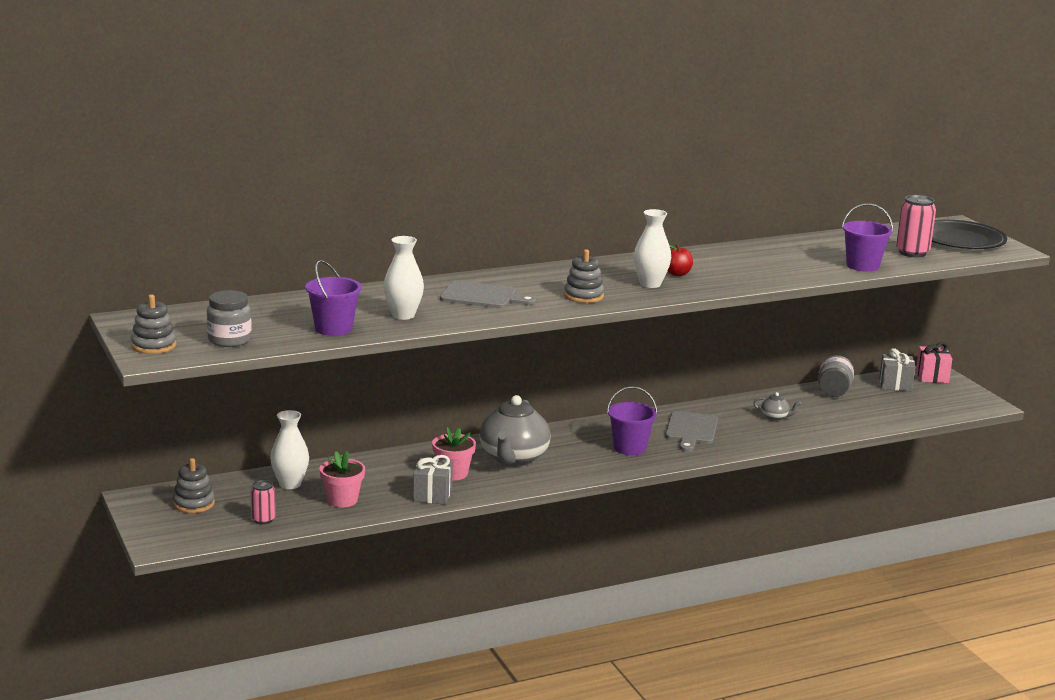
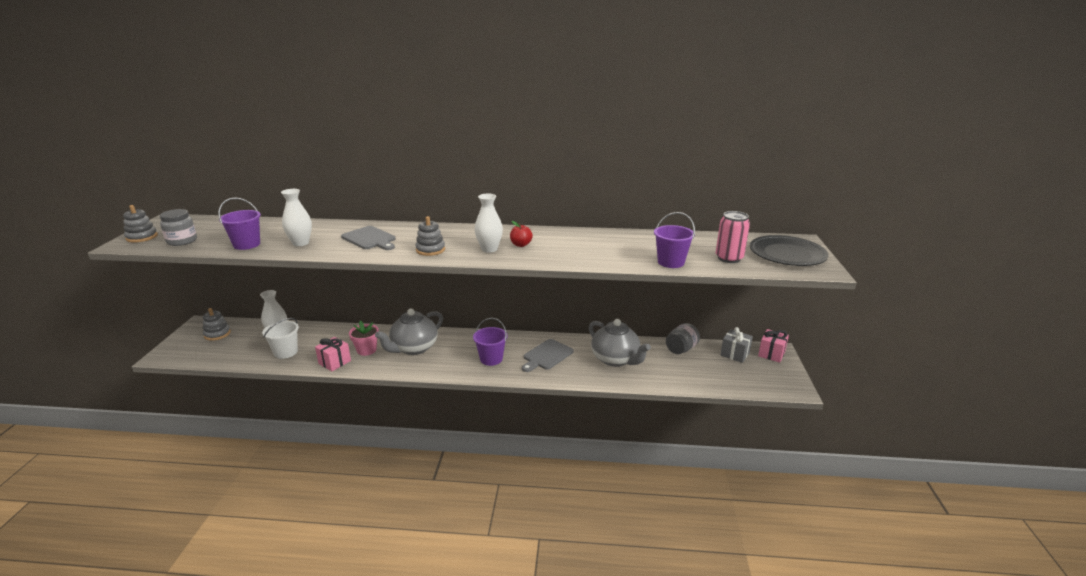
camera: 30 degrees right, 5 degrees up
pink can [251,480,275,525] -> none
pink flower pot [320,451,365,507] -> white bucket [262,318,299,359]
grey gift [413,455,453,505] -> pink gift [315,337,351,371]
grey teapot [753,392,801,421] -> grey teapot [589,319,651,367], size x2.33

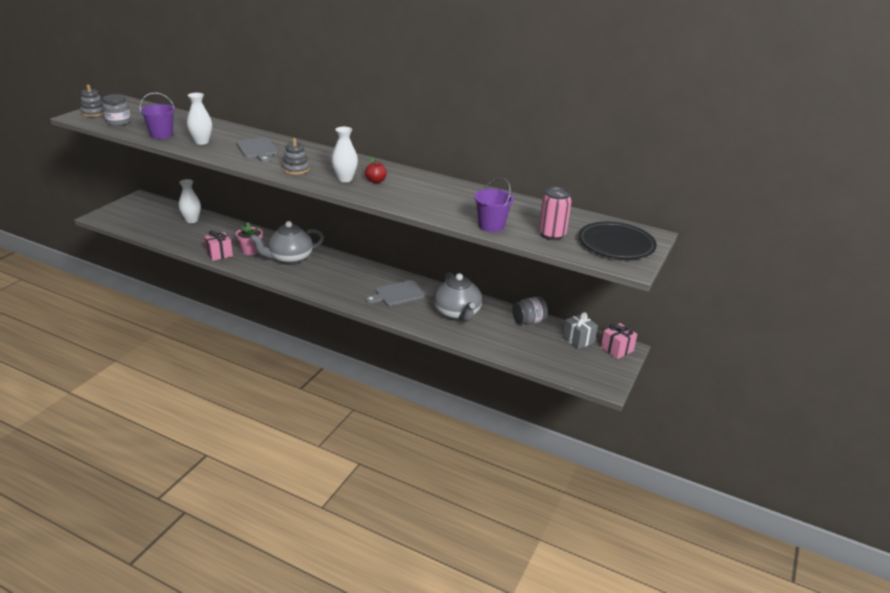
camera: 20 degrees right, 5 degrees up
grey stacking toy [203,308,231,341] -> none
white bucket [262,318,299,359] -> none
purple bucket [473,318,508,366] -> none

